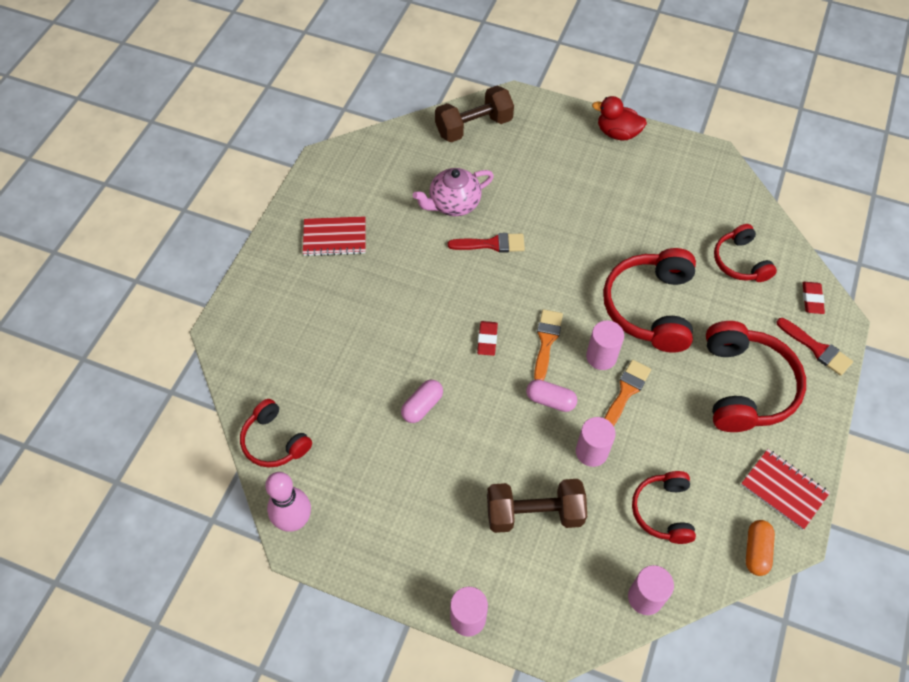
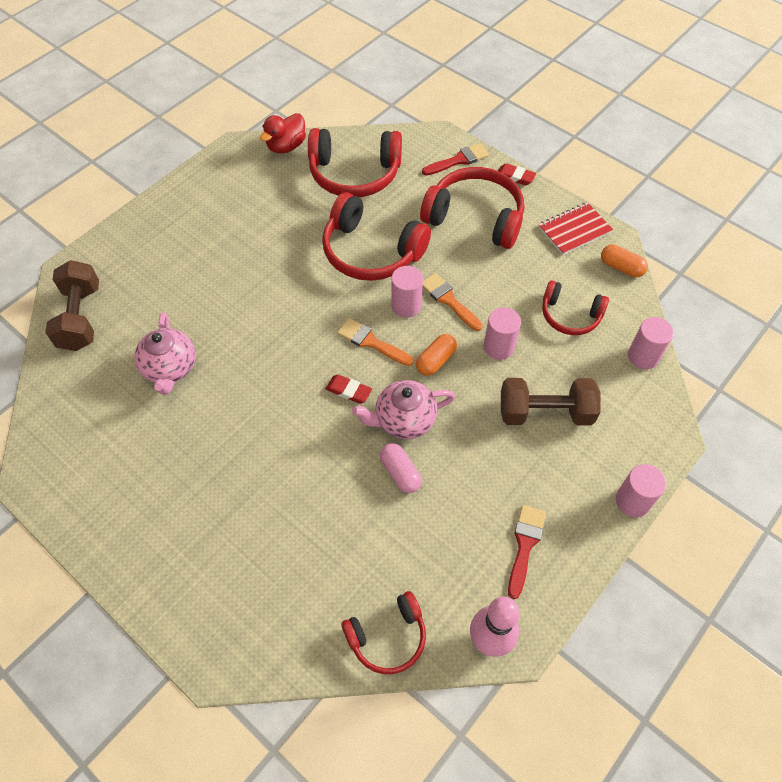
camera: 70 degrees left, 0 degrees up
red notebook [303,216,366,256] -> none
red brush [448,233,525,253] -> red brush moved to [508,505,546,599]
brown dumbbell [487,479,587,533] -> brown dumbbell turned 75 degrees clockwise [501,378,600,425]
pink capsule [526,379,577,412] -> orange capsule [416,334,457,376]
red duck [592,96,647,140] -> red duck moved to [260,113,306,154]
red headphones [714,224,777,282] -> red headphones [308,128,402,197], size x1.68
red eraser [802,282,825,314] -> red eraser moved to [498,163,536,186]
none -> pink teapot [352,380,455,439]

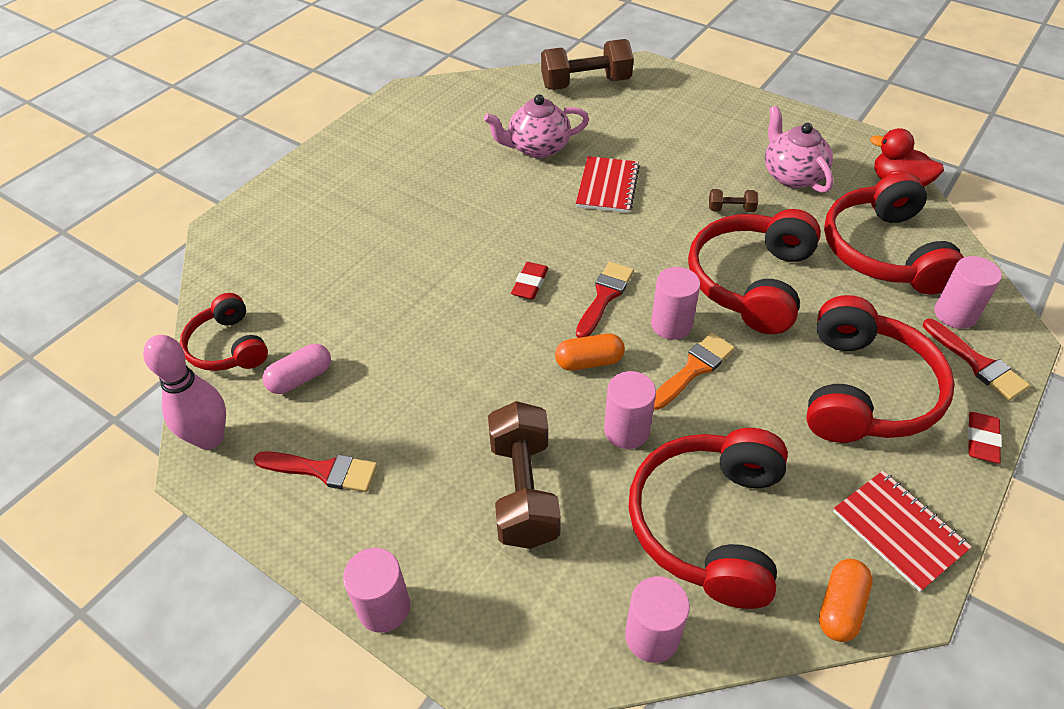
camera: 85 degrees right, 10 degrees down
orange brush [337,318,414,366] -> red brush [576,262,634,338]
pink teapot [352,380,455,439] -> pink teapot moved to [765,105,834,193]
pink capsule [380,443,422,493] -> pink capsule moved to [263,344,331,394]
orange capsule [416,334,457,376] -> orange capsule turned 45 degrees counterclockwise [555,334,625,371]
red headphones [542,281,609,335] -> red headphones [629,428,788,609], size x1.68
none -> red notebook [576,156,640,213]
none -> brown dumbbell [709,189,758,212]
none -> pink cylinder [934,256,1002,329]

